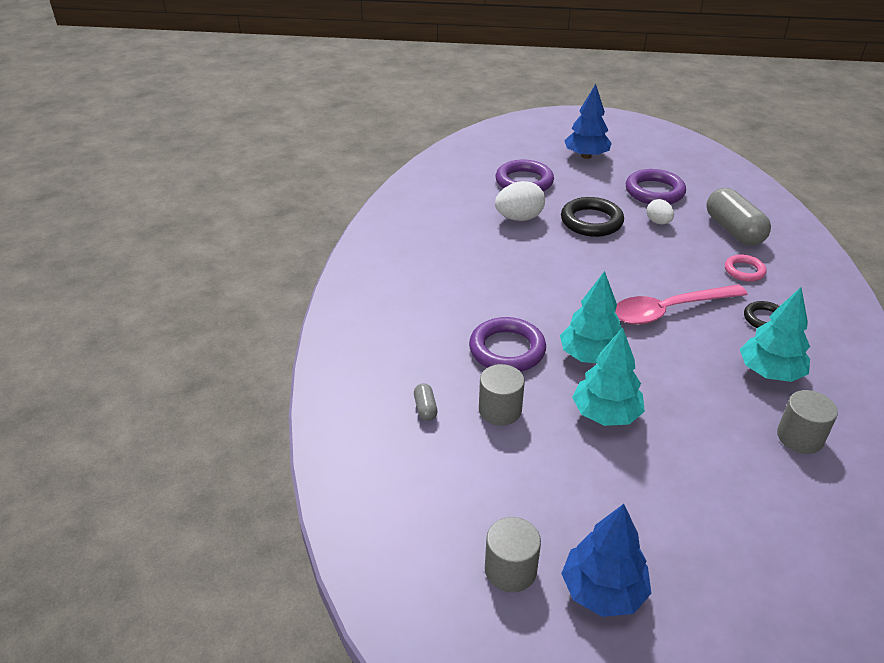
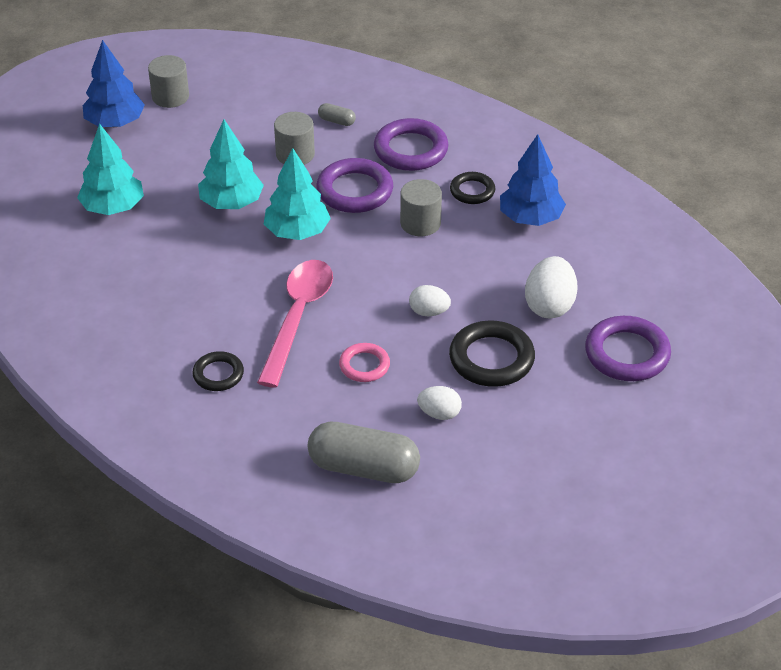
camera: 125 degrees right, 5 degrees up
blue tree [564,84,612,159] -> blue tree moved to [500,134,566,226]
purple ring [626,169,686,204] -> purple ring moved to [374,118,449,171]
pink ring [725,254,767,282] -> pink ring moved to [339,343,390,382]
turquoise tree [740,287,810,382] -> turquoise tree moved to [77,123,144,215]
grey cylinder [777,390,838,454] -> grey cylinder moved to [400,179,442,236]
none -> white egg [409,285,451,316]
none -> black ring [450,172,495,204]

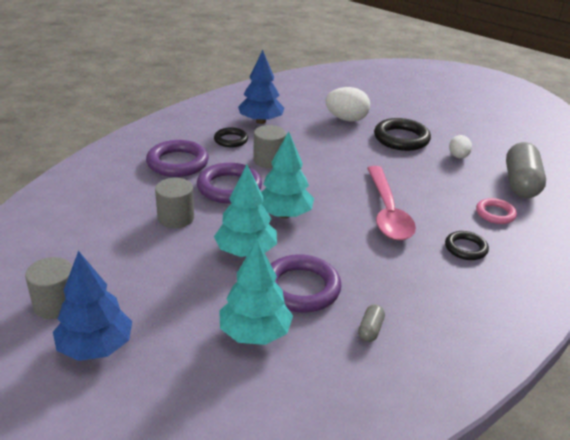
camera: 95 degrees left, 10 degrees down
pink spoon [257,260,333,388] -> pink spoon turned 105 degrees counterclockwise [367,166,416,241]
grey capsule [318,103,356,126] -> grey capsule moved to [358,304,385,342]
pink ring [339,343,390,382] -> pink ring moved to [476,198,517,224]
white egg [409,285,451,316] -> none
purple ring [585,316,671,381] -> purple ring moved to [271,254,341,313]

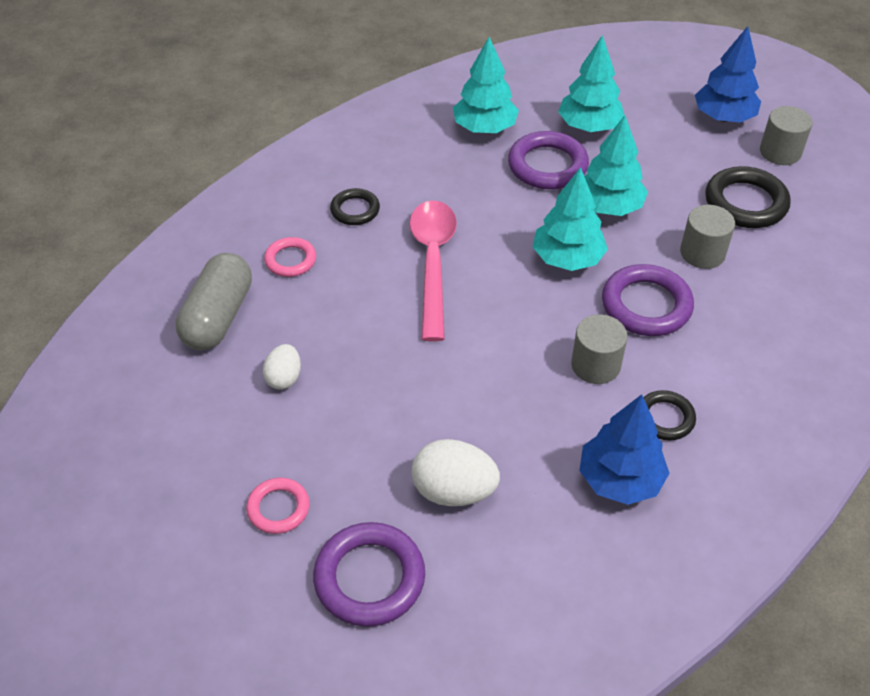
camera: 175 degrees left, 15 degrees up
purple ring [146,140,209,177] -> purple ring moved to [313,522,425,627]
grey capsule [358,304,385,342] -> turquoise tree [453,37,519,133]
black ring [374,118,431,151] -> black ring moved to [705,166,791,228]
none -> pink ring [246,478,310,534]

